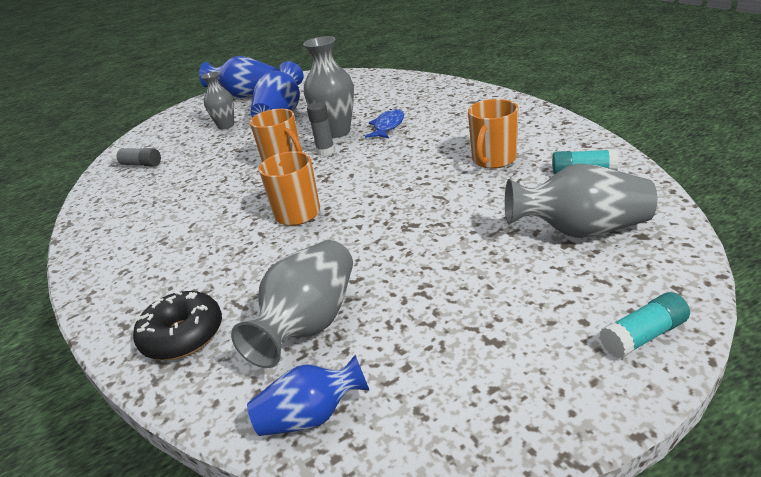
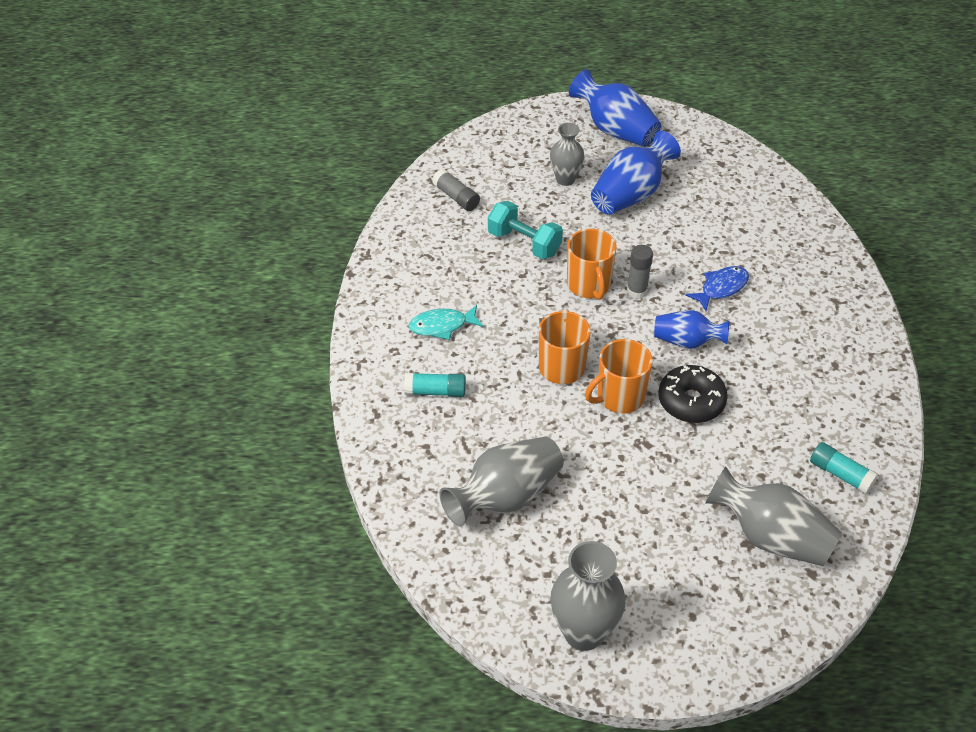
camera: 25 degrees right, 15 degrees up
black donut [133,291,222,360] -> black donut moved to [658,365,728,423]
blue vase [247,355,370,436] -> blue vase moved to [654,310,729,349]
grey vase [303,36,354,138] -> grey vase moved to [550,541,626,651]
orange mug [468,99,518,169] -> orange mug moved to [585,339,653,413]
turquoise glue stick [599,292,690,359] -> turquoise glue stick moved to [404,373,466,397]
none -> turquoise fish [409,305,484,340]
none -> turquoise dumbbell [488,201,563,259]

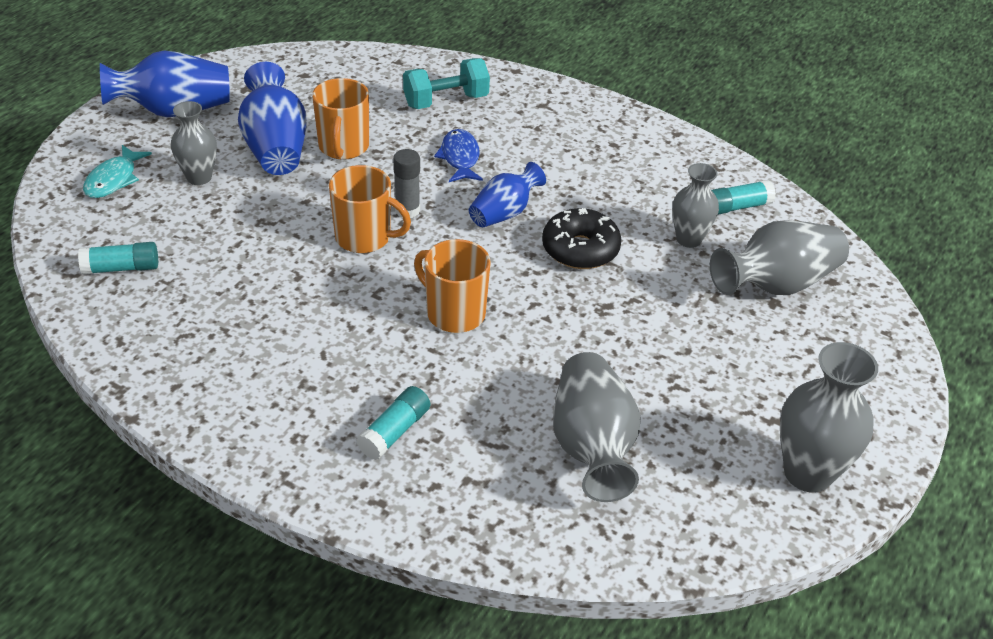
camera: 60 degrees left, 5 degrees down
turquoise fish [409,305,484,340] -> turquoise fish moved to [83,145,152,198]
grey glue stick [432,169,480,211] -> turquoise glue stick [78,242,158,275]
turquoise dumbbell [488,201,563,259] -> turquoise dumbbell moved to [403,58,490,109]
orange mug [585,339,653,413] -> orange mug moved to [312,78,369,160]
none -> grey vase [672,163,719,248]

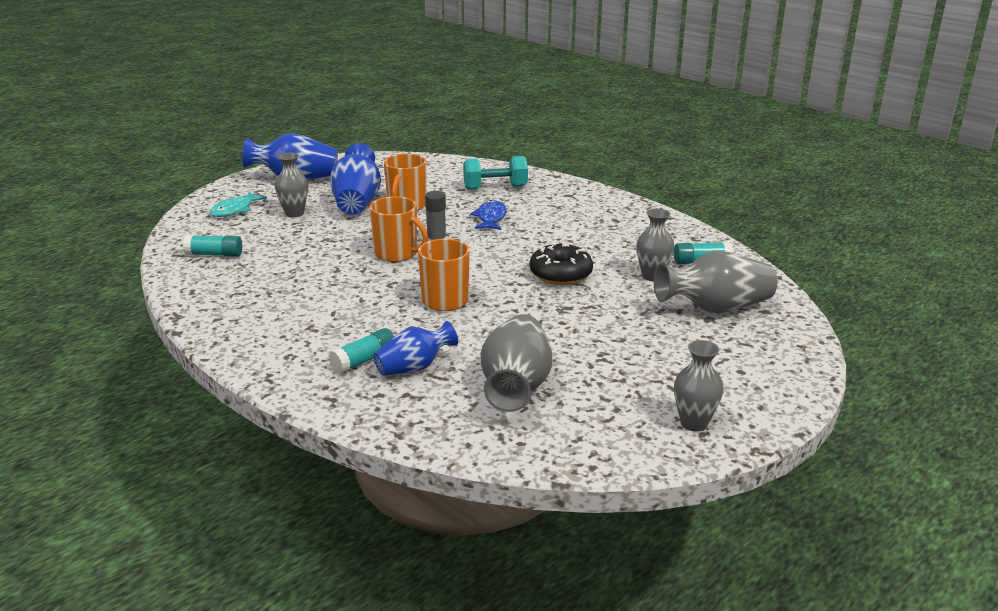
camera: 15 degrees right, 15 degrees down
blue vase [469,162,546,227] -> blue vase moved to [373,321,458,376]
grey vase [780,342,878,492] -> grey vase [674,340,724,432], size x0.64

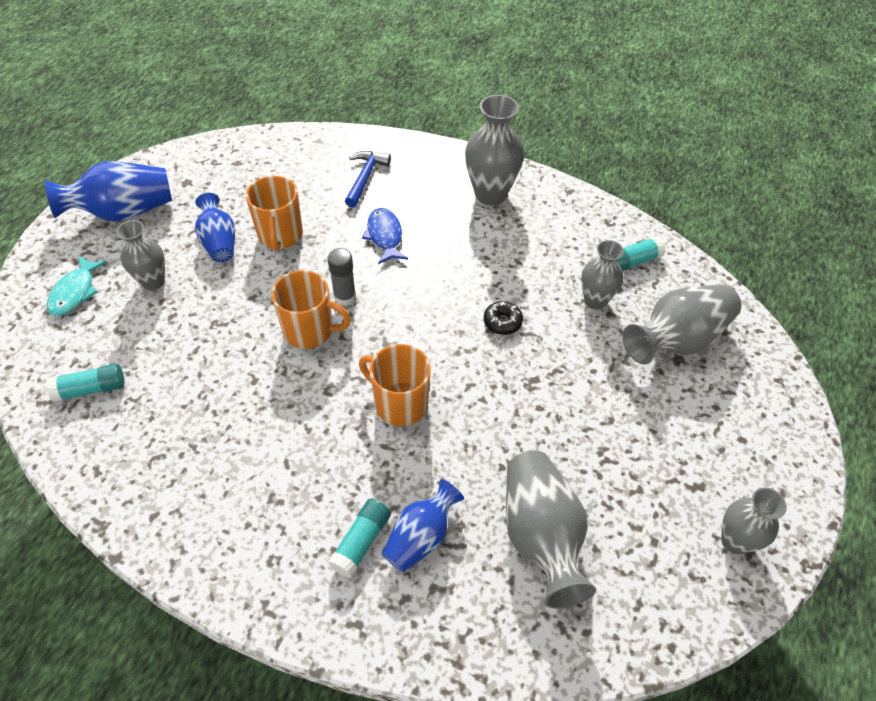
camera: 20 degrees left, 25 degrees up
blue vase [330,143,381,214] -> blue vase [195,193,235,262], size x0.64
turquoise dumbbell [463,156,528,190] -> blue hammer [345,151,391,208]
black donut [530,243,593,285] -> black donut [484,301,523,335], size x0.56
none -> grey vase [465,95,524,205]

